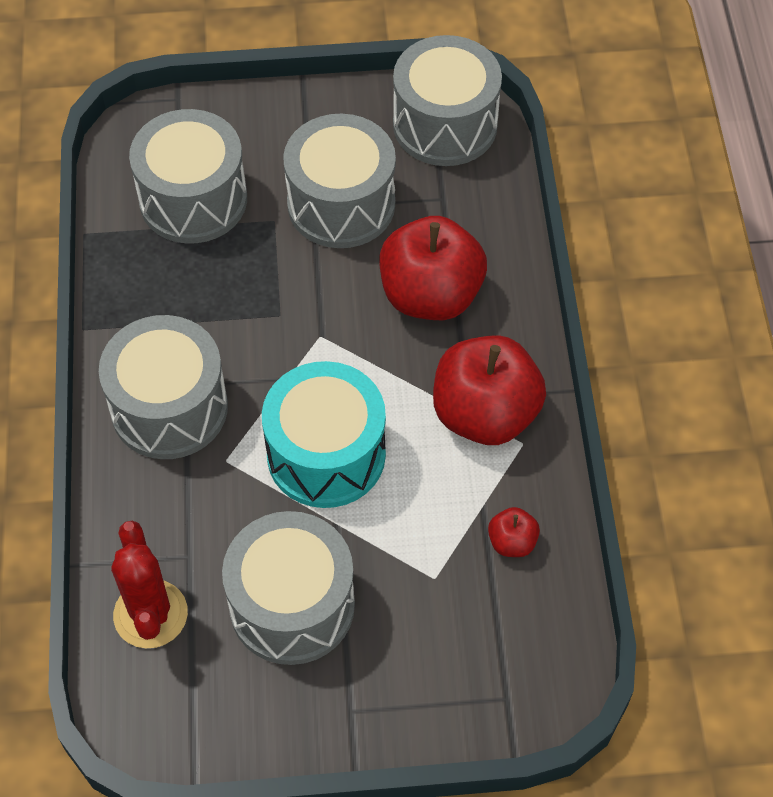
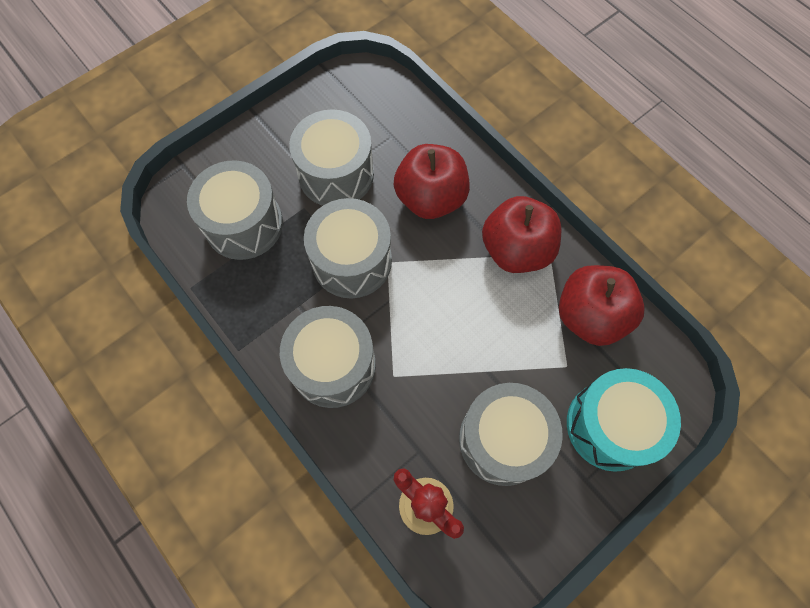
camera: 35 degrees left, 10 degrees up
turquoise drum [262,361,386,508] -> turquoise drum moved to [567,368,681,472]
grey drum [393,35,502,166] -> grey drum moved to [304,198,392,299]
red apple [488,507,540,557] -> red apple [559,265,645,346], size x2.27

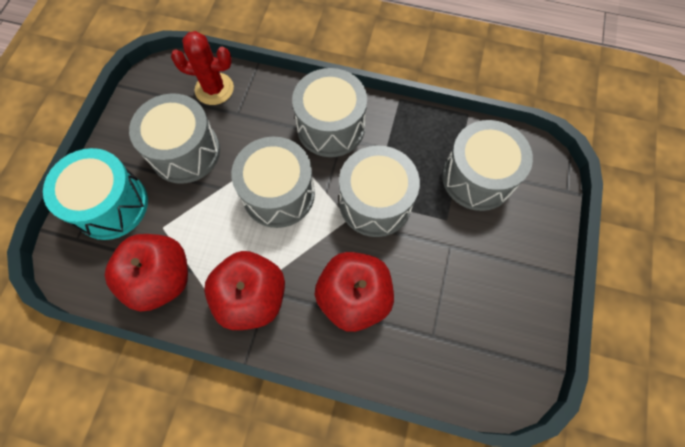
camera: 145 degrees right, 0 degrees up
grey drum [289,109,374,206] -> grey drum moved to [231,137,315,228]

